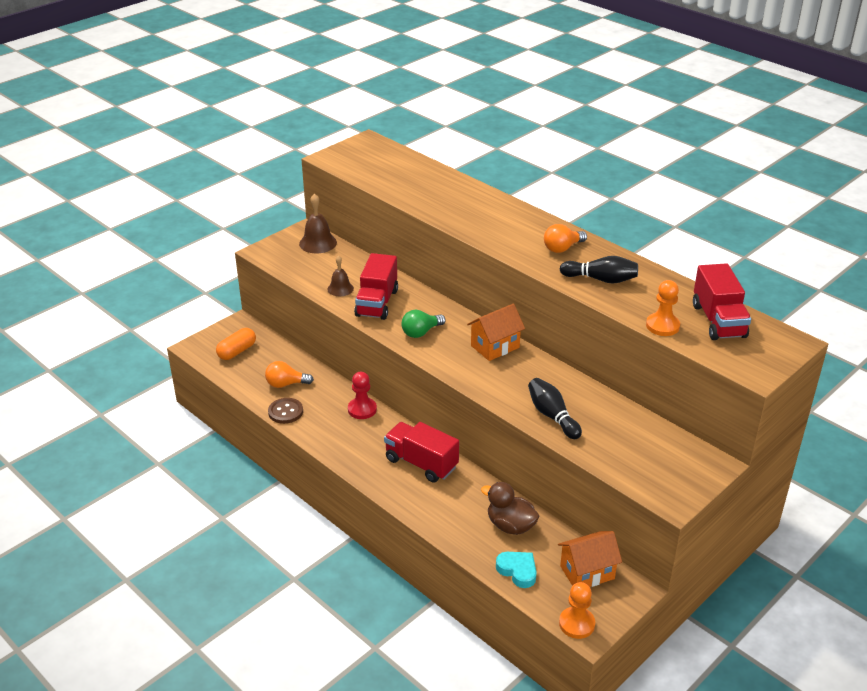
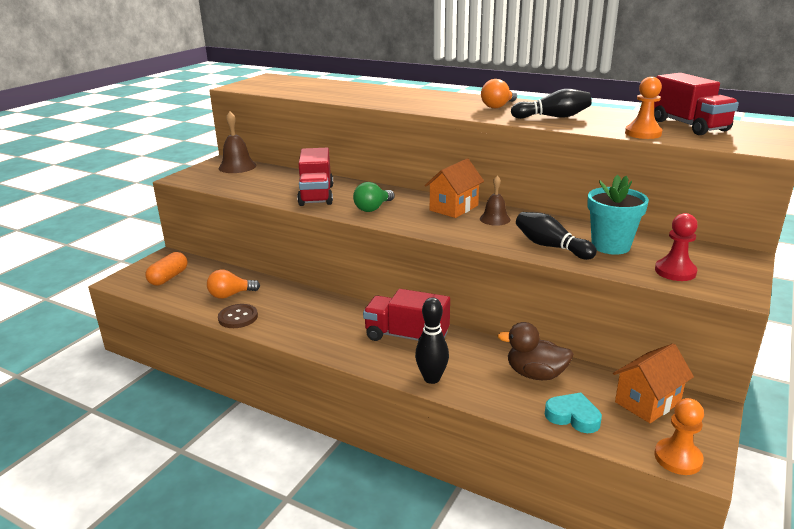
camera: 15 degrees left, 10 degrees down
brown bell [327,255,354,296] -> brown bell moved to [480,175,511,226]
red pawn [348,372,377,419] -> red pawn moved to [655,213,698,281]
none -> black bowling pin [415,297,449,384]
none -> turquoise flower pot [587,175,649,255]

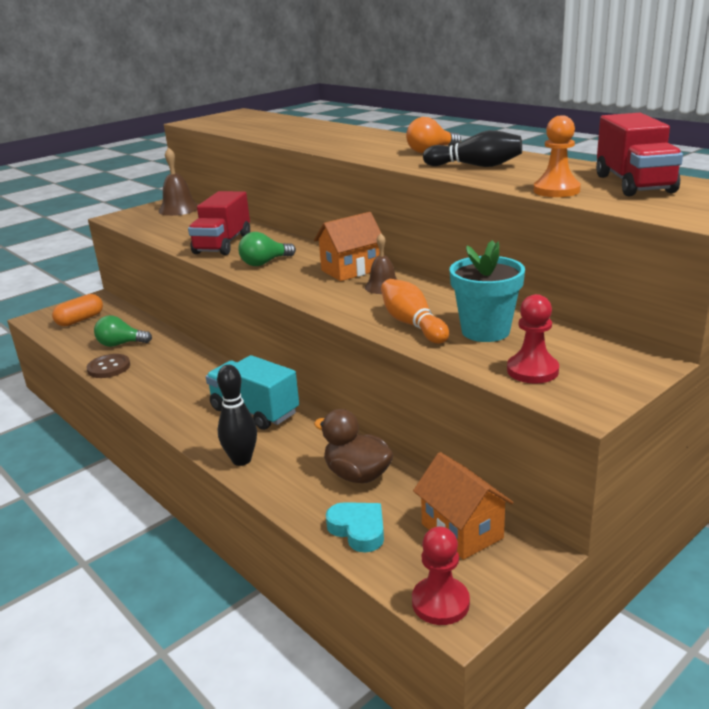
camera: 20 degrees right, 0 degrees up
orange light bulb [207,269,260,299] -> green light bulb [94,315,152,347]
red truck [363,289,450,342] -> turquoise truck [206,355,299,430]
black bowling pin [516,212,597,260] -> orange bowling pin [381,279,449,344]
orange house [613,343,694,423] -> orange house turned 75 degrees clockwise [413,452,514,560]
orange pawn [654,398,704,475] -> red pawn [412,526,470,625]

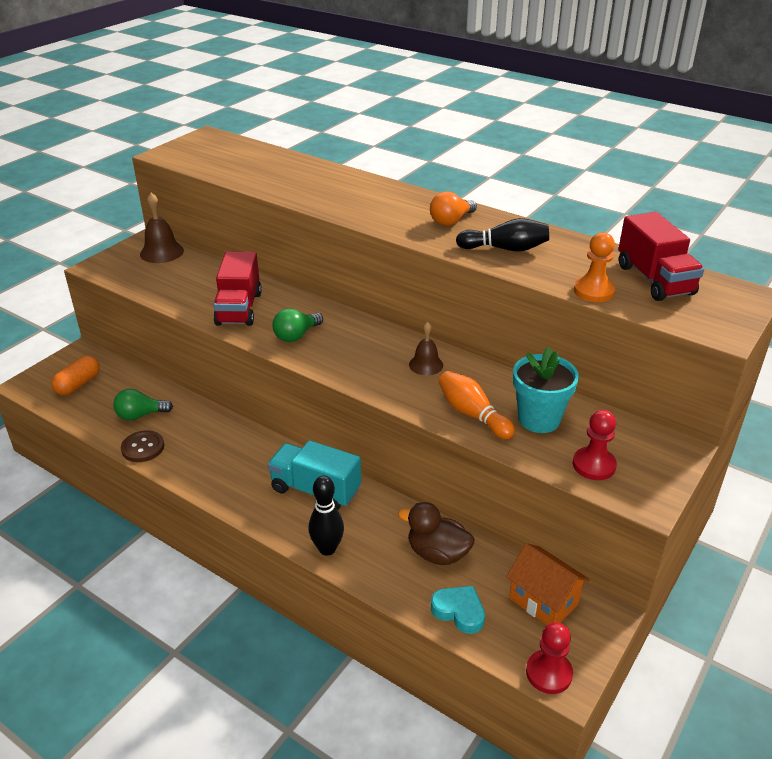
camera: 15 degrees left, 10 degrees up
orange house [314,212,382,281] -> none

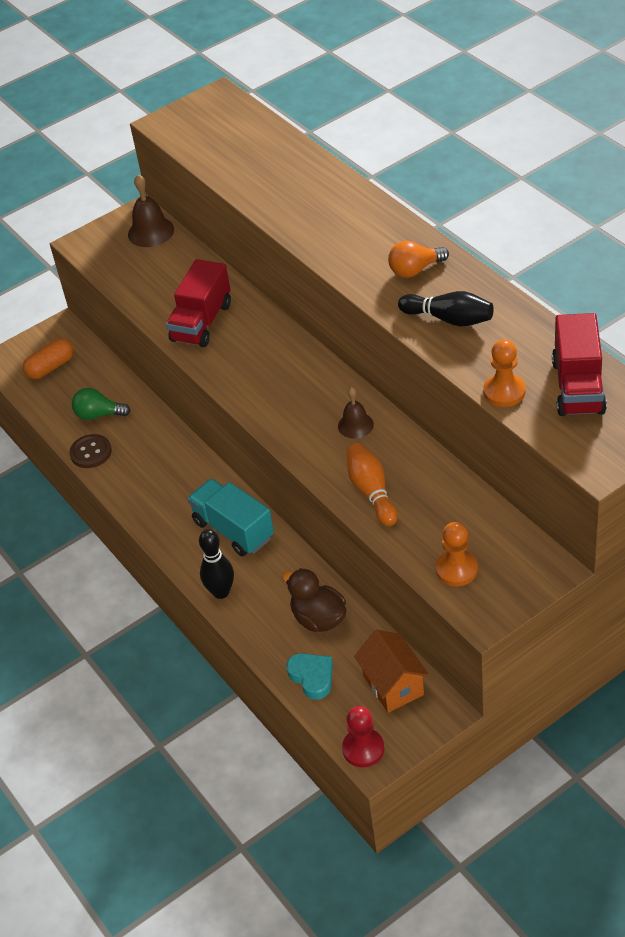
camera: 25 degrees right, 10 degrees up
green light bulb [272,308,323,342] -> none
turquoise flower pot [513,347,579,433] -> none
red pawn [573,410,617,480] -> orange pawn [436,522,478,586]

